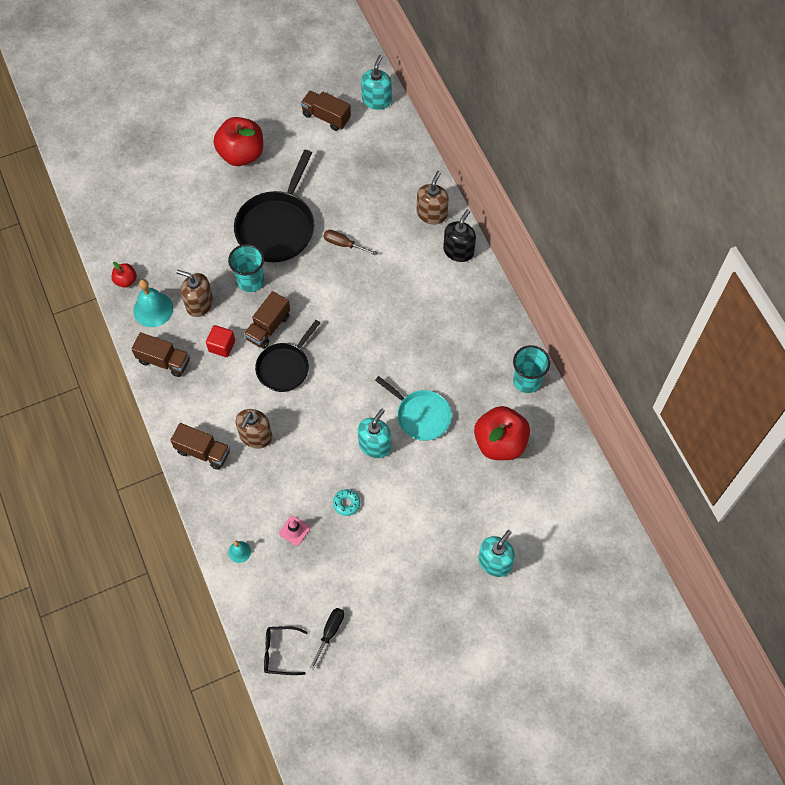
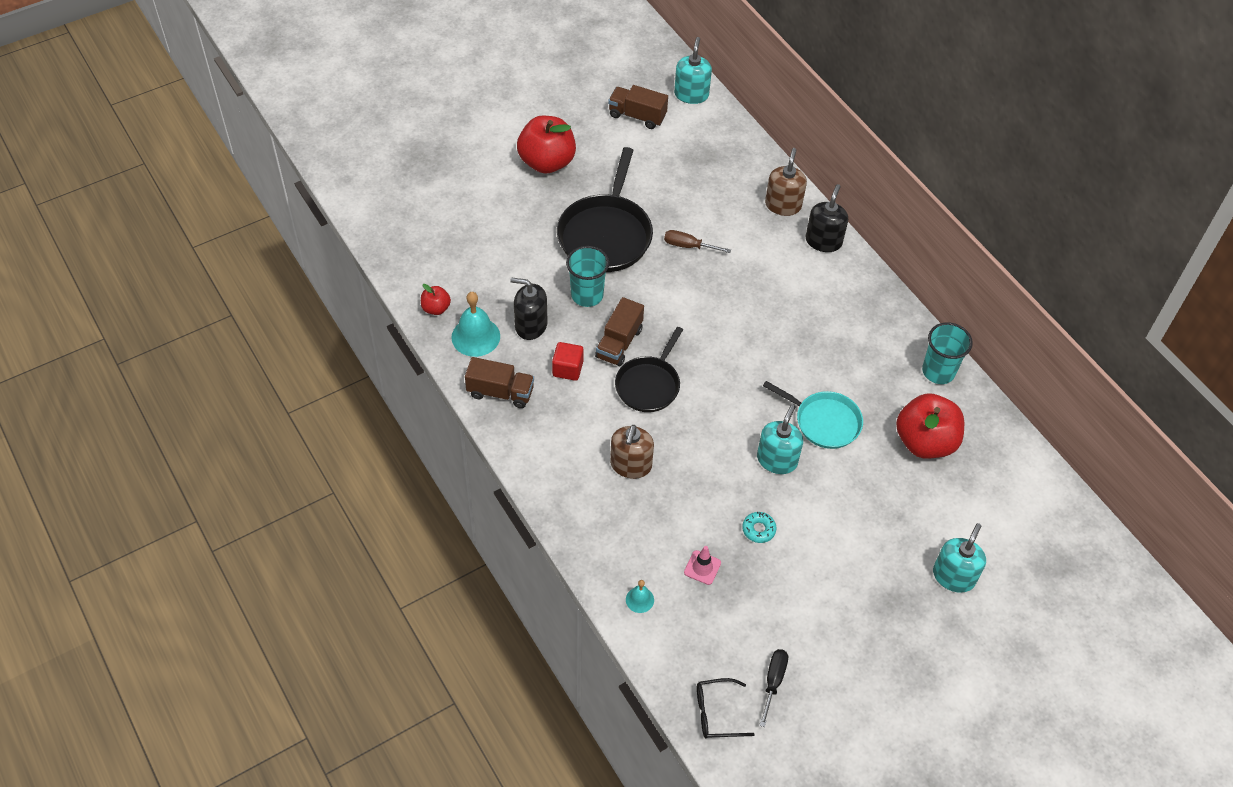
camera: 10 degrees left, 10 degrees down
brown truck [170,423,230,470] -> none
brown soap dispenser [176,270,213,317] -> black soap dispenser [510,277,547,340]

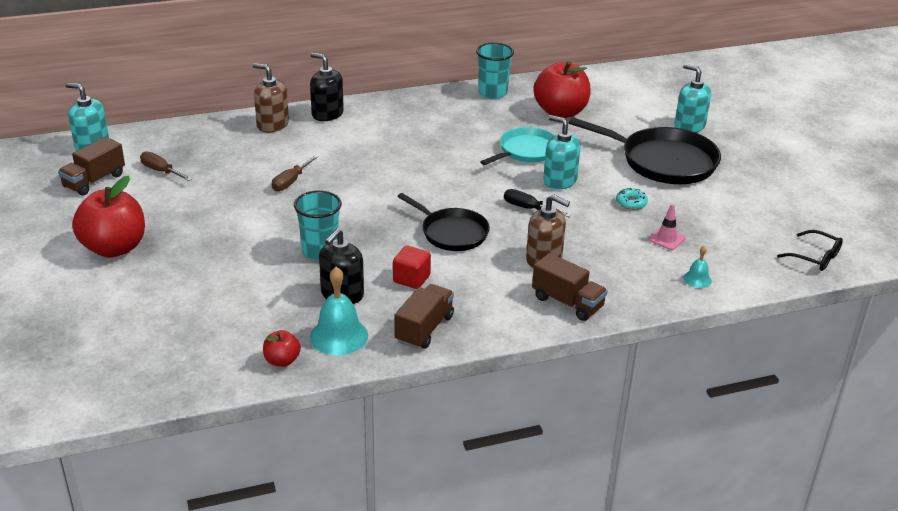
camera: 75 degrees left, 20 degrees down
black pan [557,147,653,272] -> black pan moved to [569,117,721,184]
brown truck [595,297,644,367] -> brown truck moved to [532,253,608,321]
black glasses [697,678,755,738] -> black glasses turned 60 degrees counterclockwise [777,230,843,271]
black screwdriver [759,649,788,727] -> black screwdriver moved to [504,189,571,217]
none -> brown screwdriver [140,151,192,181]

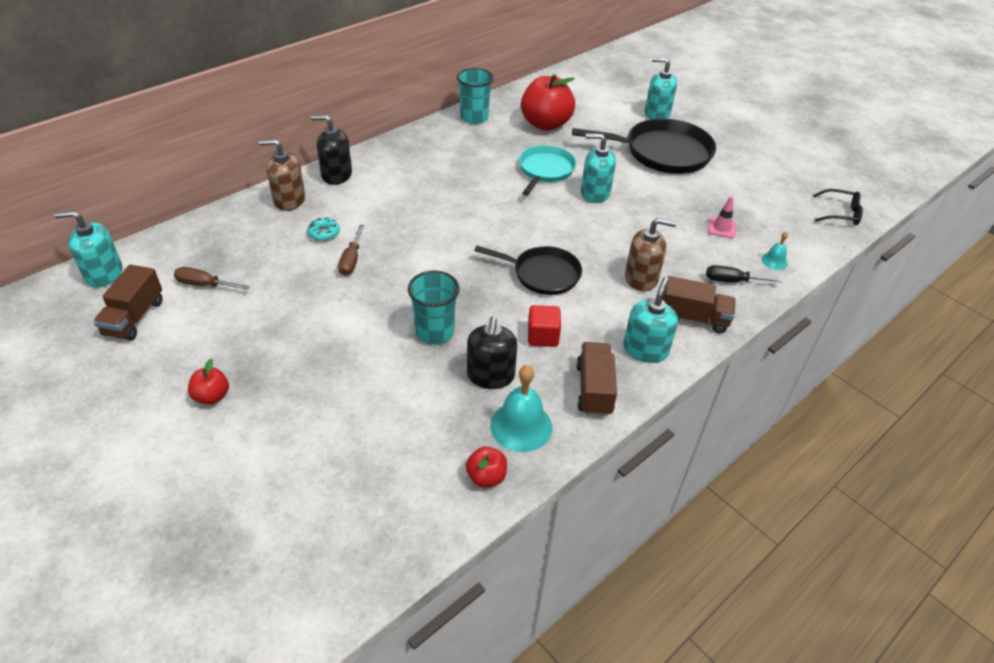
camera: 25 degrees left, 10 degrees up
red apple [72,176,145,258] -> red apple [188,359,229,405], size x0.48
black screwdriver [504,189,571,217] -> black screwdriver moved to [706,265,783,282]
turquoise donut [616,188,648,210] -> turquoise donut moved to [307,218,340,241]
none -> turquoise soap dispenser [623,277,678,363]

